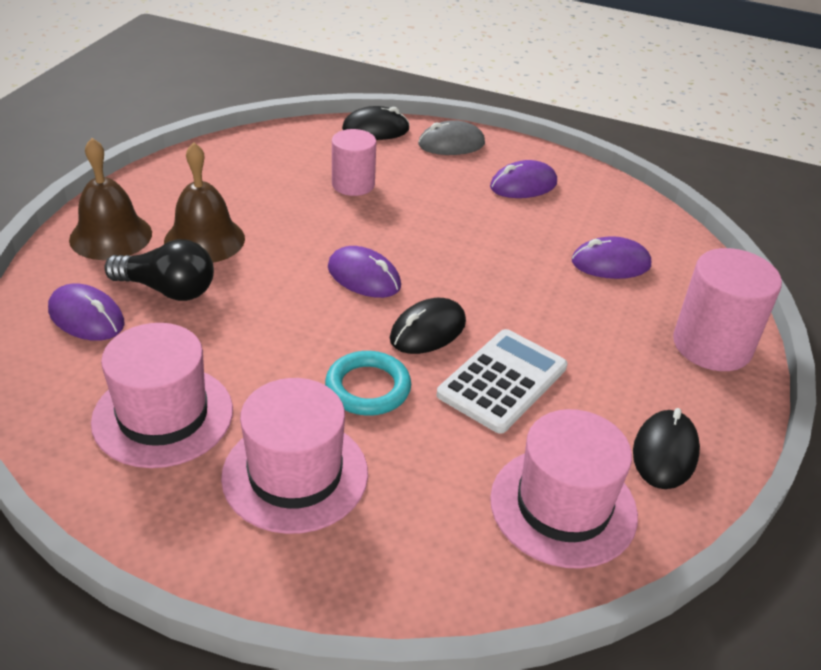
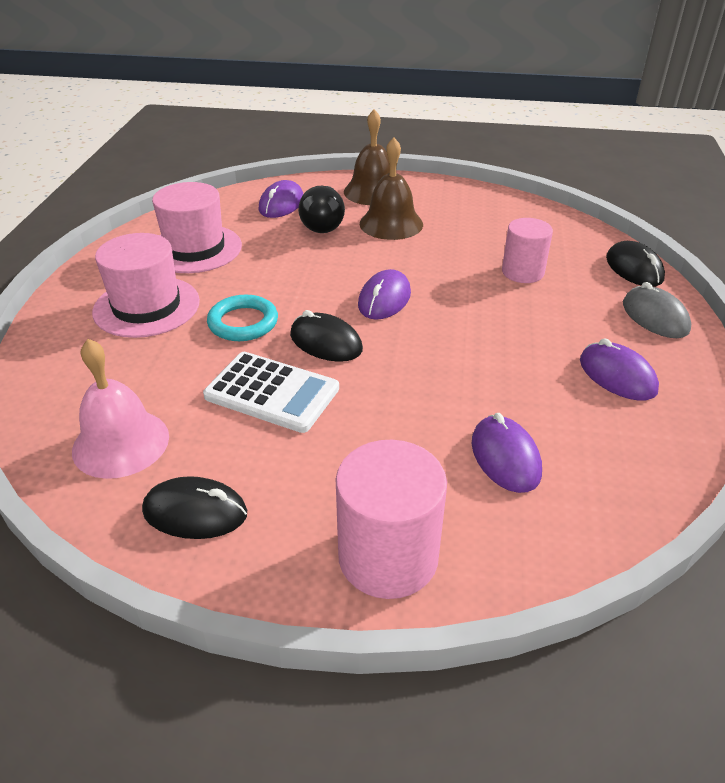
camera: 80 degrees right, 0 degrees up
pink hat [490,409,638,569] -> pink bell [72,339,169,479]

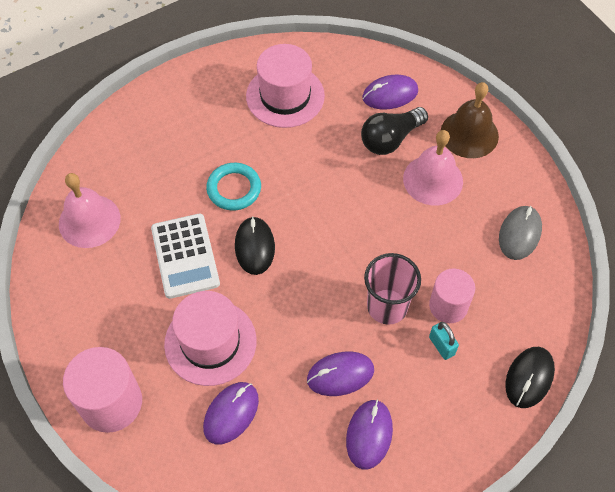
camera: 50 degrees right, 20 degrees up
pink hat [92,233,200,338] -> pink hat moved to [164,291,257,386]
black mouse [142,476,247,539] -> none
purple mouse [358,269,411,320] -> purple mouse moved to [307,351,374,396]
brown bell [360,138,423,240] -> pink bell [403,130,463,206]
grey mouse [623,282,691,338] -> grey mouse moved to [499,206,542,260]
none -> pink cup [364,253,421,325]
none -> turquoise padlock [429,322,459,360]

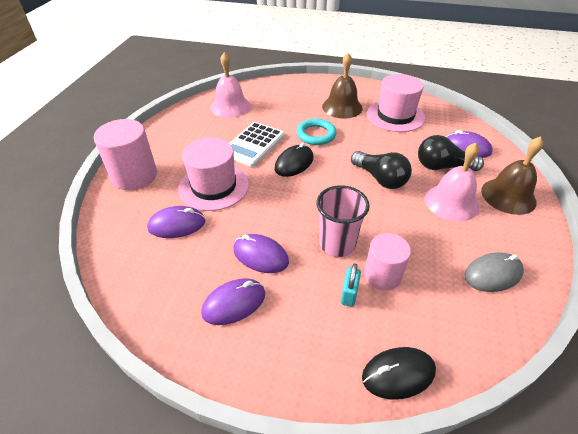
camera: 45 degrees right, 15 degrees down
none -> brown bell [322,53,363,118]
none -> black light bulb [351,151,412,189]

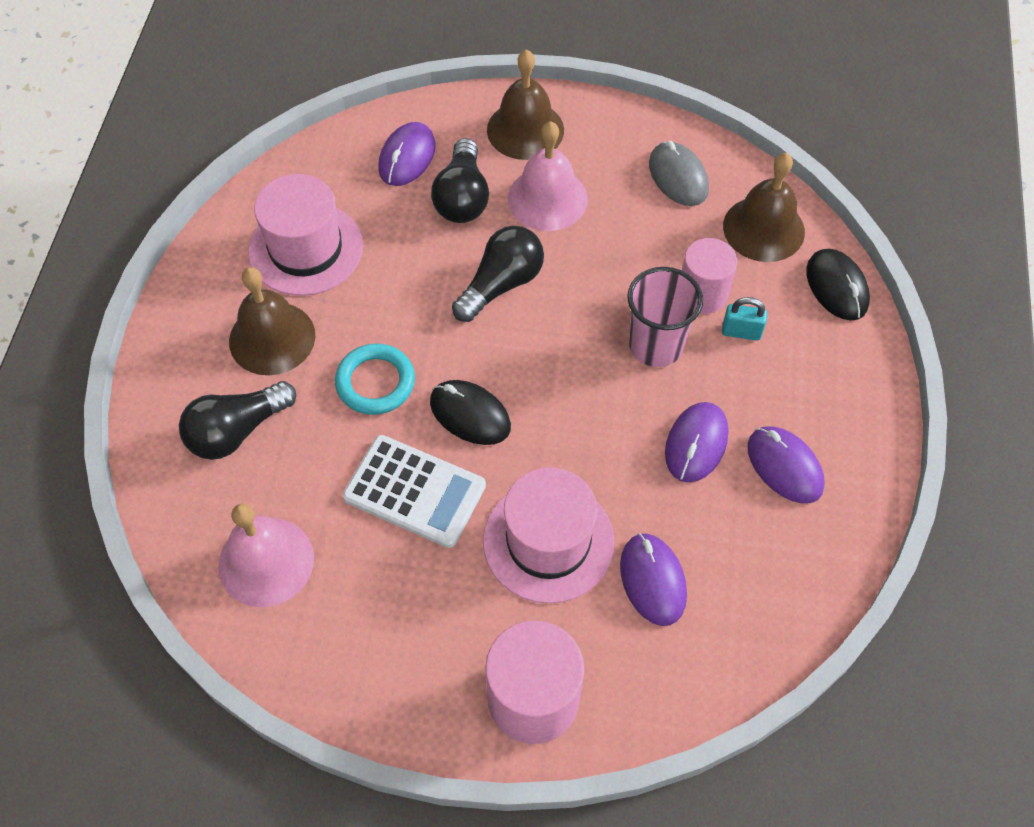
camera: 95 degrees left, 15 degrees up
none -> black light bulb [179,381,296,460]
none -> brown bell [723,153,805,262]

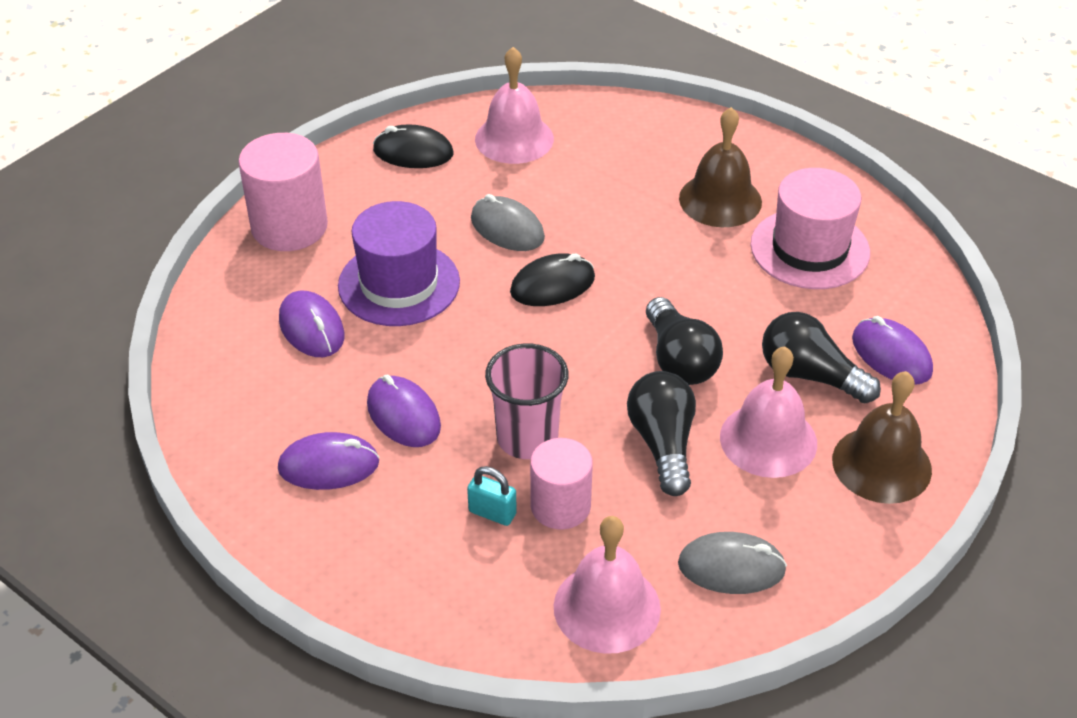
camera: 120 degrees right, 15 degrees down
black light bulb [179,381,296,460] -> black light bulb moved to [627,371,696,496]
turquoise ring [335,344,415,415] -> none
white calculator [343,435,486,548] -> grey mouse [471,194,545,251]
pink hat [483,467,614,604] -> purple hat [338,201,460,326]
purple mouse [620,533,687,626] -> purple mouse turned 45 degrees clockwise [279,291,344,357]
turquoise padlock [722,297,767,341] -> turquoise padlock turned 75 degrees clockwise [467,466,517,526]
brown bell [723,153,805,262] -> pink bell [554,516,661,654]
black mouse [806,249,870,320] -> black mouse moved to [373,124,453,168]

